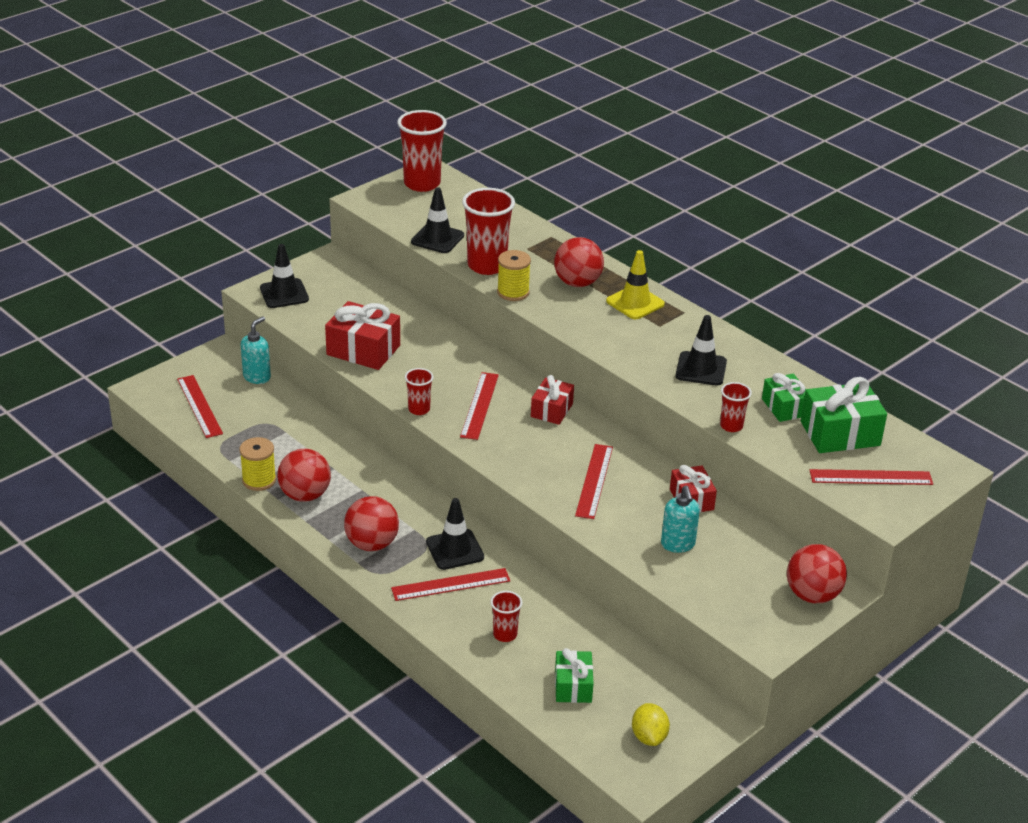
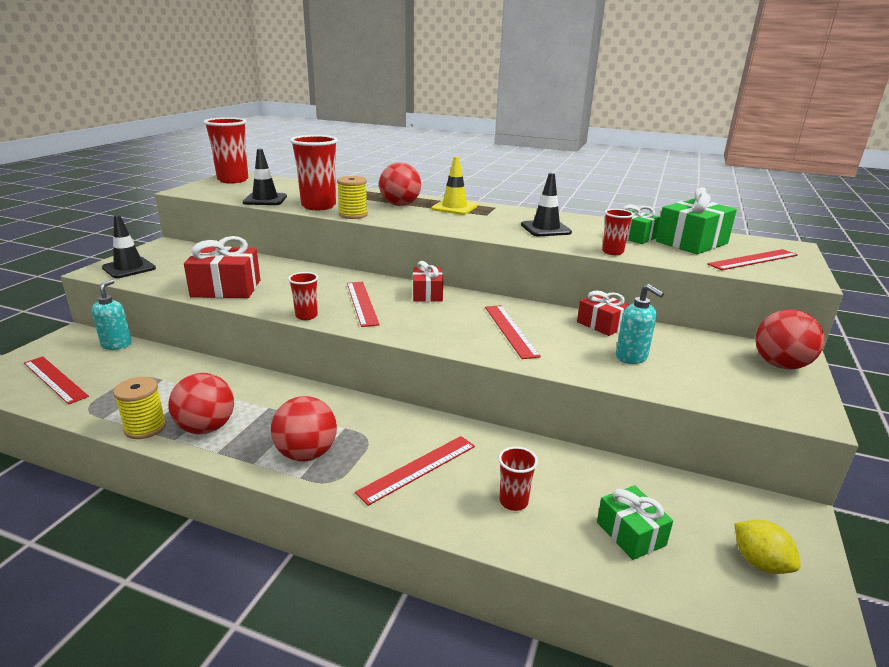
camera: 25 degrees left, 10 degrees down
black traffic cone [426,498,484,570] -> none

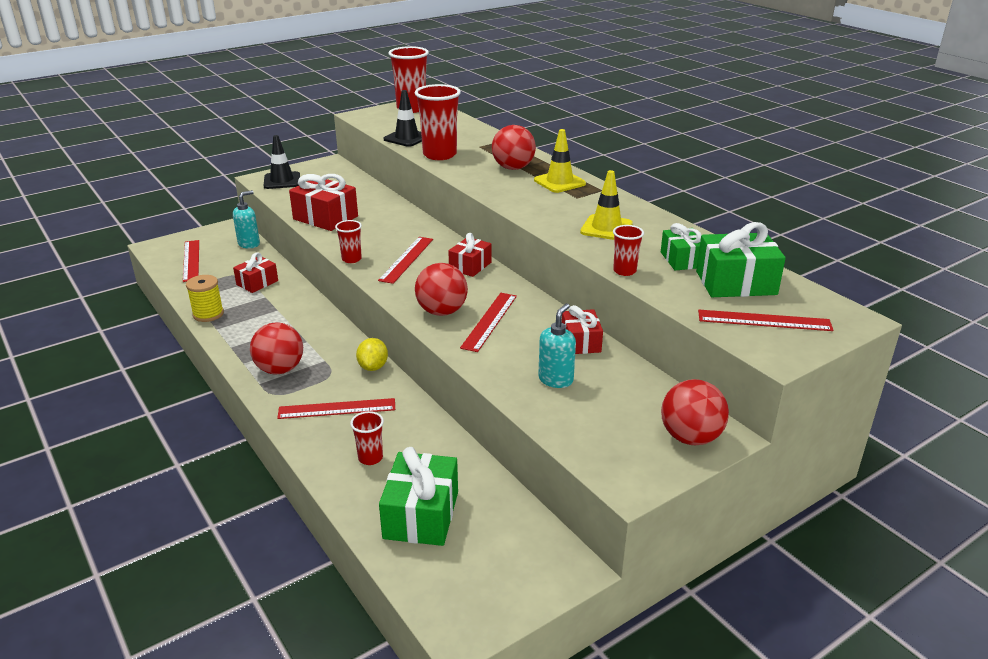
camera: 35 degrees right, 5 degrees up
red ball [168,373,234,434] -> red ball moved to [415,263,468,316]
yellow spool [337,176,368,219] -> none
black traffic cone [521,173,572,236] -> yellow traffic cone [580,170,633,240]
green gift [597,485,673,560] -> green gift [379,447,458,546], size x1.60
turquoise soap dispenser [616,284,664,364] -> turquoise soap dispenser turned 150 degrees counterclockwise [538,304,576,388]
yellow lemon [734,520,801,574] -> yellow lemon moved to [356,338,388,371]
none -> red gift [233,252,278,293]

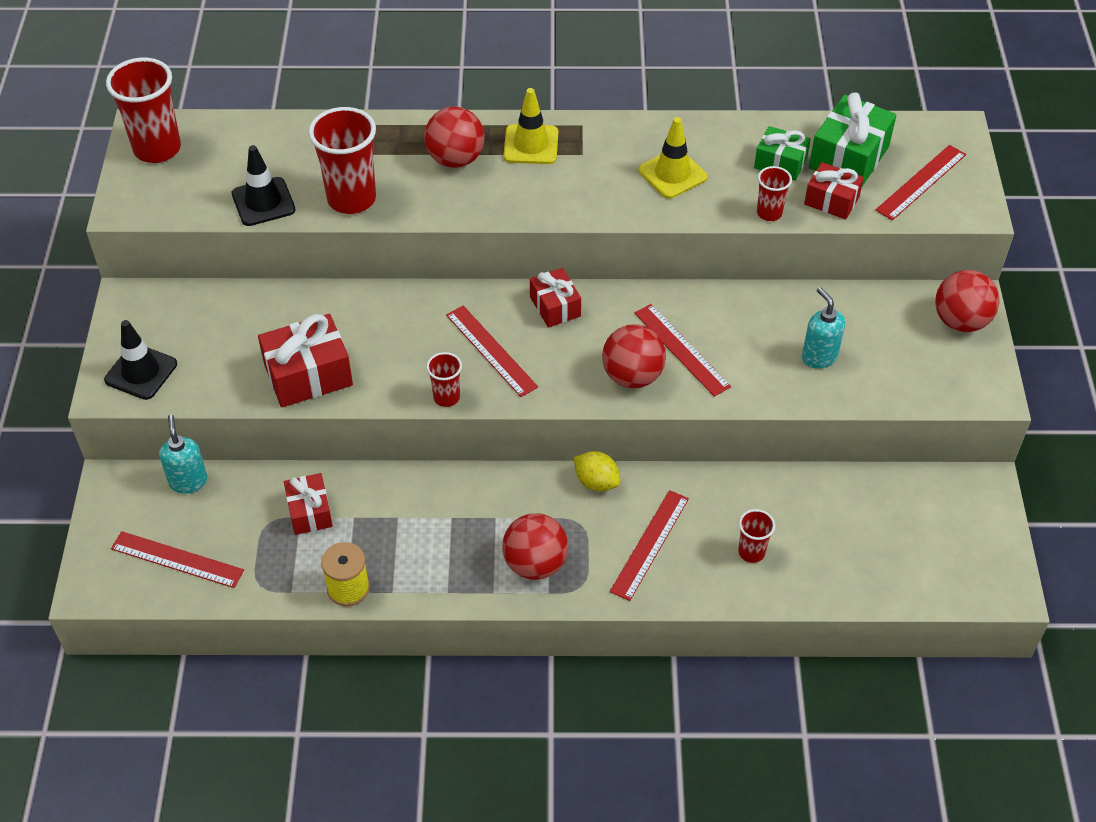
camera: 55 degrees left, 20 degrees up
green gift [379,447,458,546] -> none
red gift [562,305,603,354] -> red gift moved to [804,162,864,220]

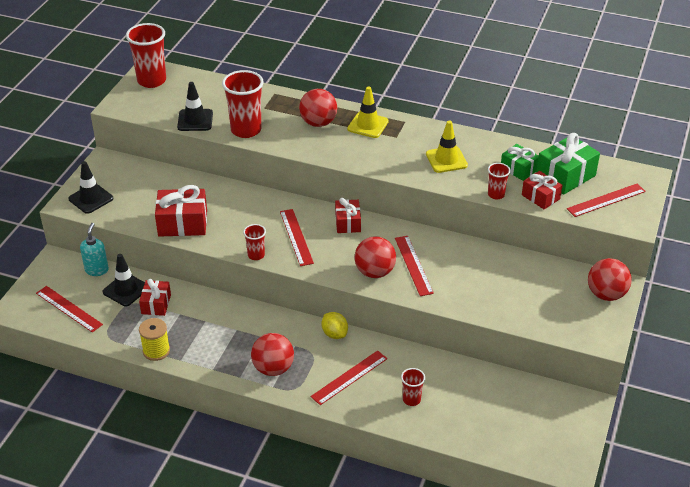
camera: 20 degrees right, 10 degrees down
turquoise soap dispenser [802,287,845,369] -> none
none -> black traffic cone [102,254,145,306]

